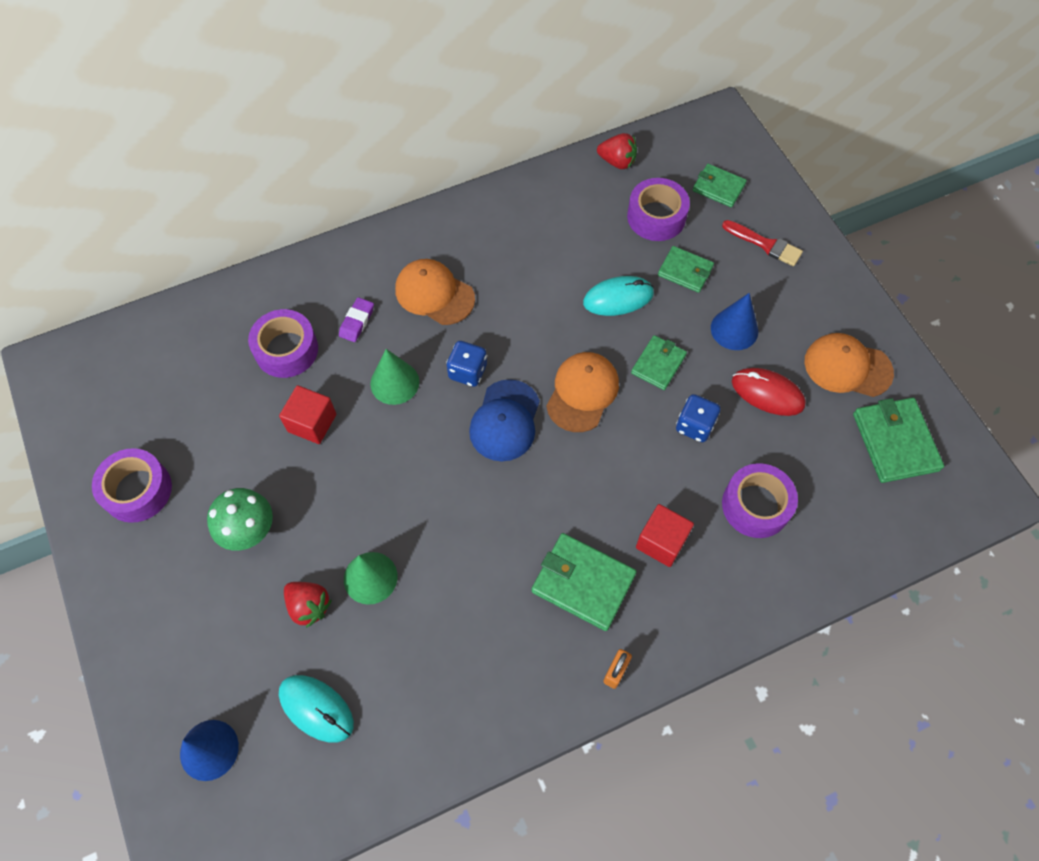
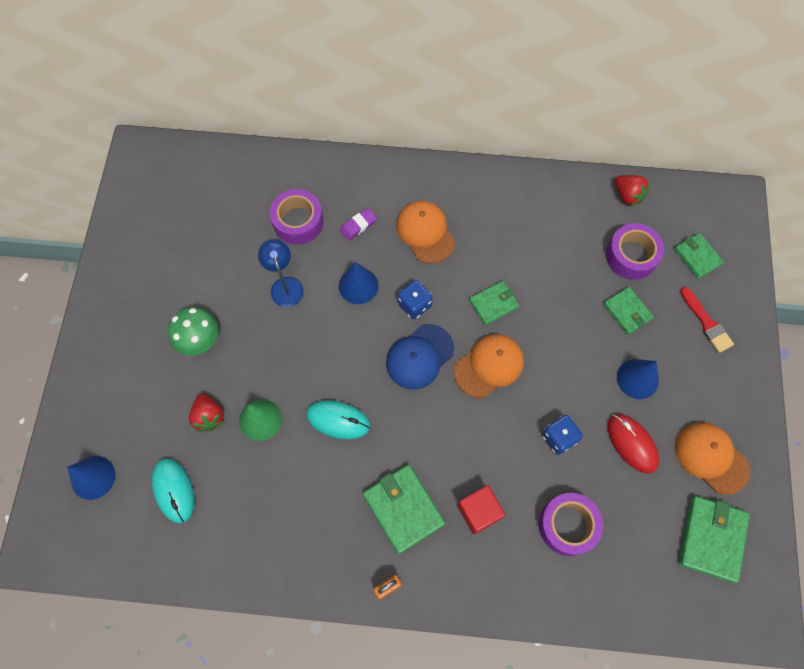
camera: 30 degrees right, 5 degrees up
purple tape [92,448,172,523] -> none
red cube [279,385,336,444] -> blue lamp [258,239,304,307]
green cone [370,349,419,405] -> blue cone [339,262,378,304]
turquoise mouse [583,276,654,316] -> turquoise mouse moved to [306,400,370,439]
green wallet [631,335,687,390] -> green wallet moved to [469,281,519,325]

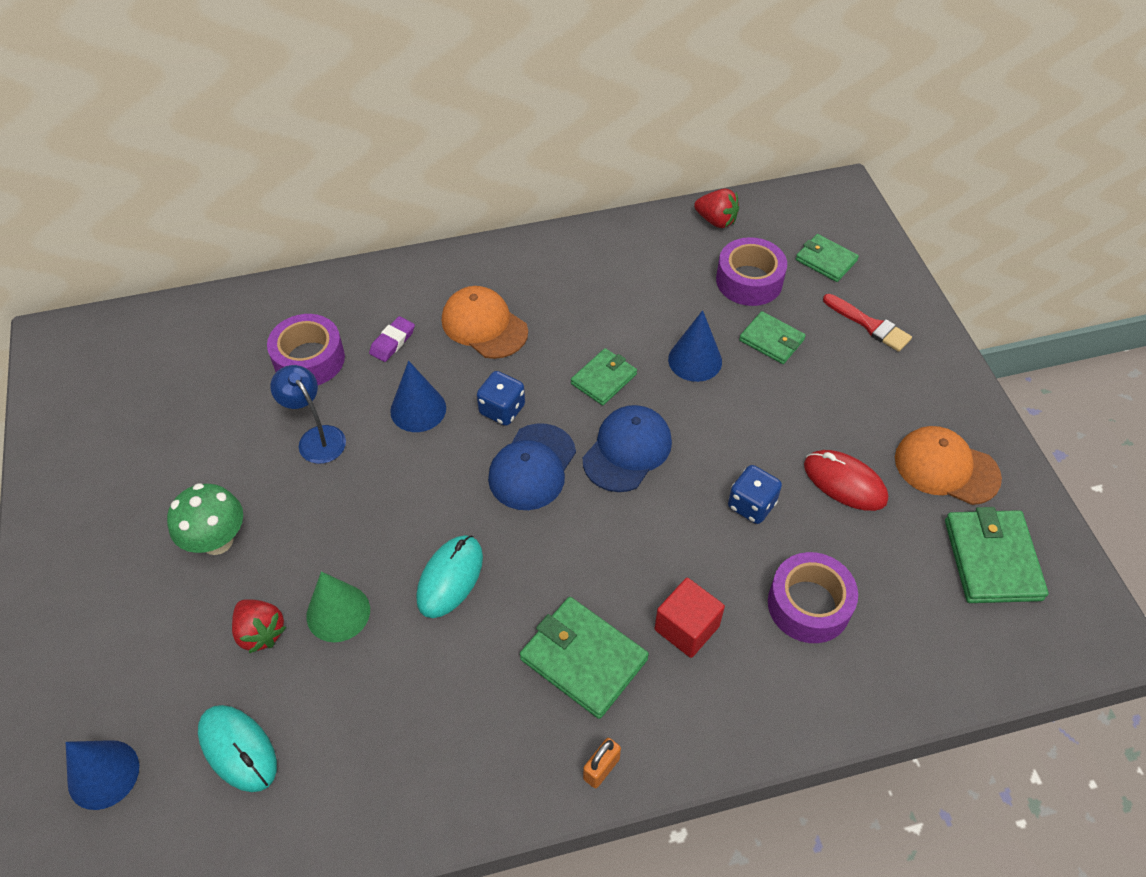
camera: 20 degrees left, 15 degrees down
turquoise mouse [306,400,370,439] -> turquoise mouse turned 60 degrees counterclockwise [416,535,483,618]
orange cap [454,334,524,398] -> blue cap [583,405,672,492]
blue cone [617,359,659,399] -> blue cone moved to [668,310,722,382]

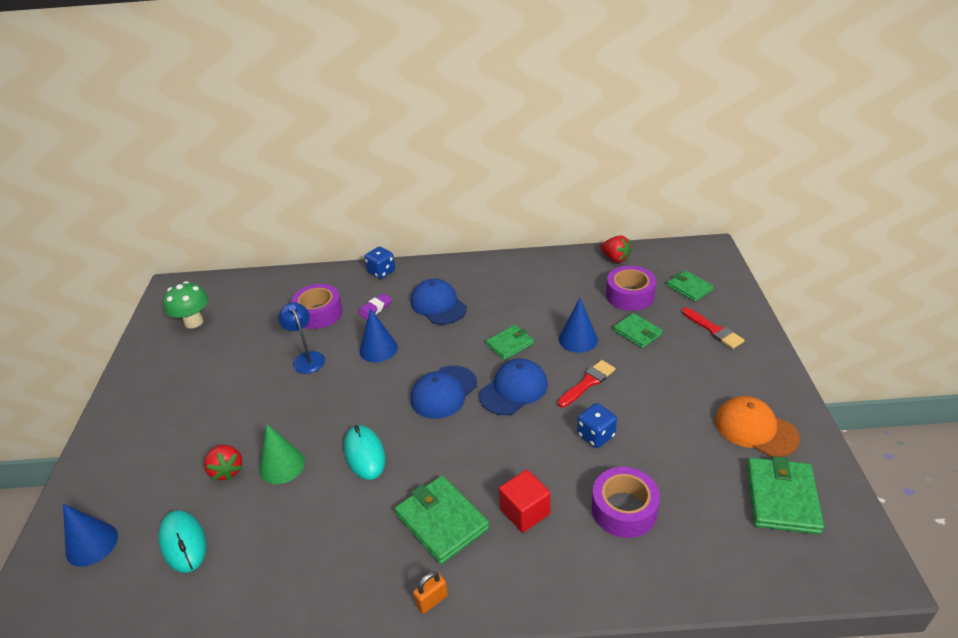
camera: 15 degrees right, 15 degrees down
green mushroom [167,483,243,555] -> green mushroom moved to [163,281,208,328]
turquoise mouse [416,535,483,618] -> turquoise mouse turned 60 degrees counterclockwise [344,425,386,480]
orange cap [442,286,528,359] -> blue cap [411,279,467,325]
blue dice [477,371,525,426] -> blue dice moved to [364,247,395,279]
red mouse [804,450,888,511] -> none
none -> red brush [558,360,615,408]

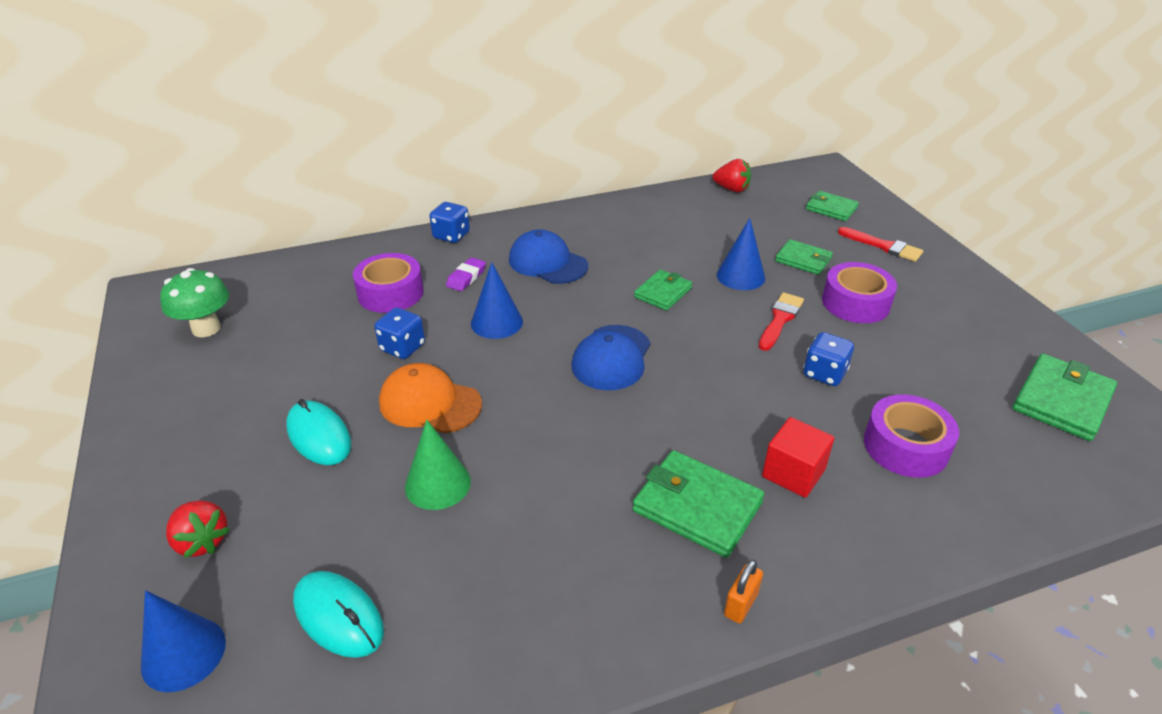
camera: 20 degrees left, 0 degrees up
red strawberry [204,445,242,481] -> red strawberry moved to [166,500,230,558]
blue lamp [278,302,325,374] -> blue dice [374,308,425,359]
turquoise mouse [344,425,386,480] -> turquoise mouse moved to [286,399,352,465]
blue cap [479,358,548,415] -> none
purple tape [606,266,656,311] -> purple tape moved to [822,262,897,323]
orange cap [715,396,800,457] -> orange cap moved to [379,363,482,433]
green wallet [747,456,824,534] -> green wallet turned 45 degrees clockwise [1013,354,1117,441]

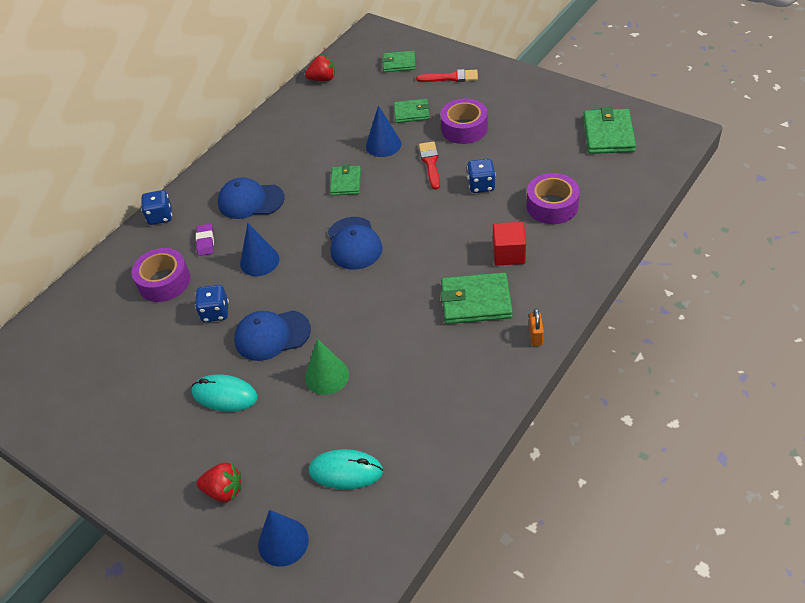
camera: 30 degrees left, 10 degrees up
green mushroom [160,268,229,337] -> none
orange cap [379,363,482,433] -> blue cap [234,310,311,361]

